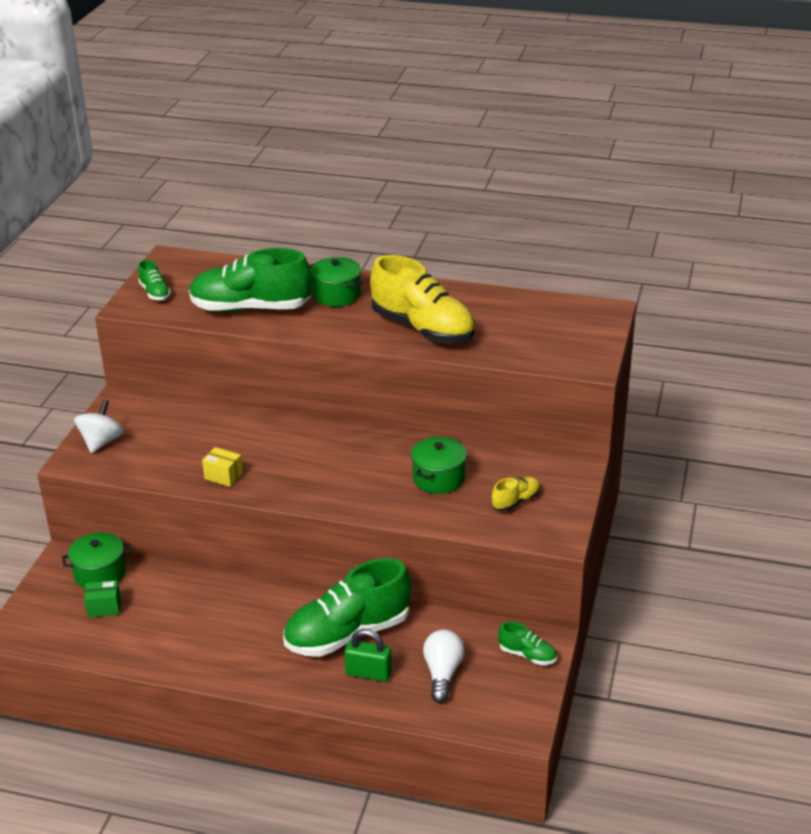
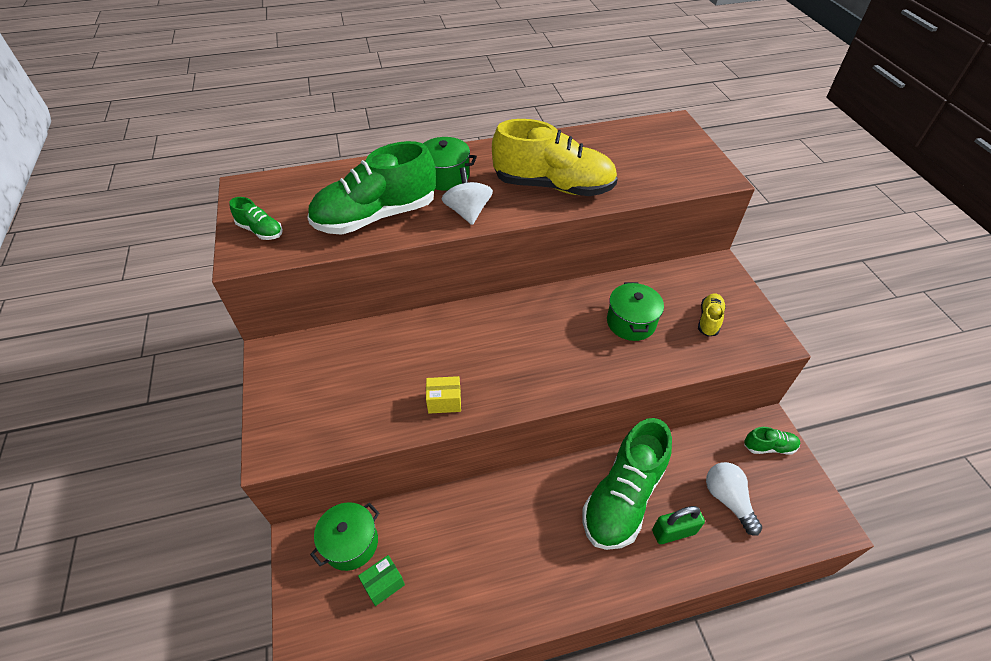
camera: 30 degrees left, 15 degrees up
white spinning top [74,400,124,453] -> white spinning top moved to [442,167,493,225]

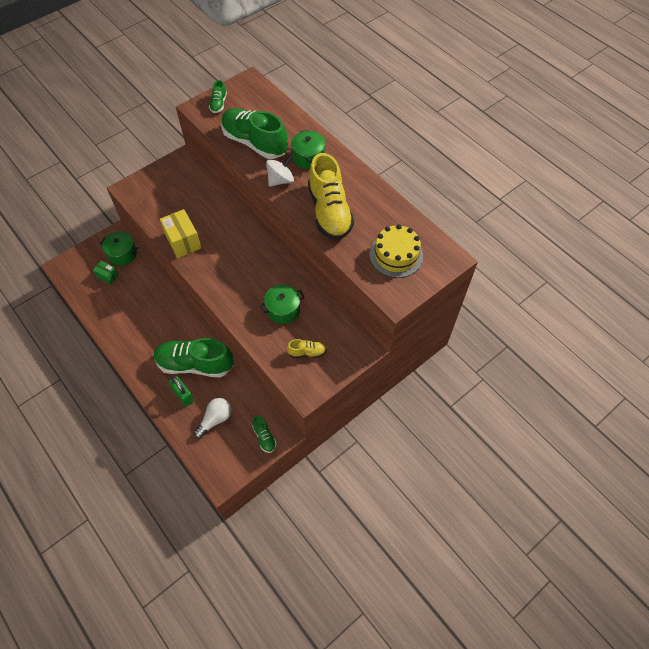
camera: 65 degrees right, 10 degrees up
yellow box [426,376,461,414] -> yellow box [160,209,201,258], size x1.78
none -> yellow cake [370,224,423,278]

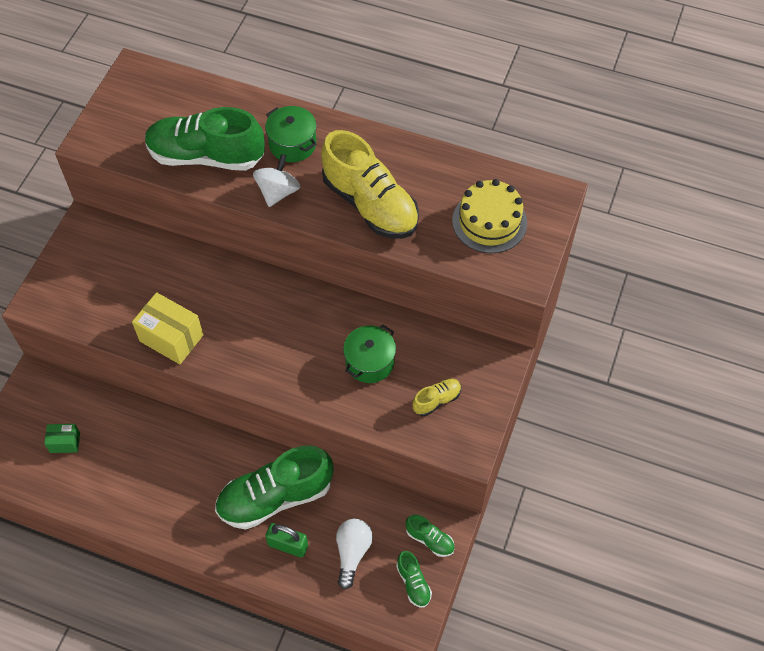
camera: 30 degrees left, 0 degrees up
green pot [100,232,138,266] -> none
green shoe [209,80,227,113] -> green shoe moved to [396,551,432,608]

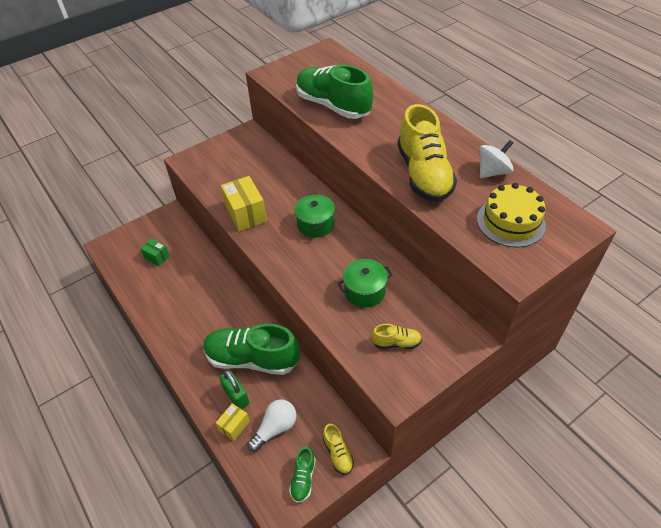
camera: 35 degrees right, 10 degrees down
white spinning top [253,154,300,207] -> white spinning top moved to [479,140,514,178]
green pot [265,106,316,162] -> green pot moved to [295,194,335,238]
green shoe [405,515,455,557] -> yellow shoe [323,423,354,475]
none -> yellow box [216,403,250,441]

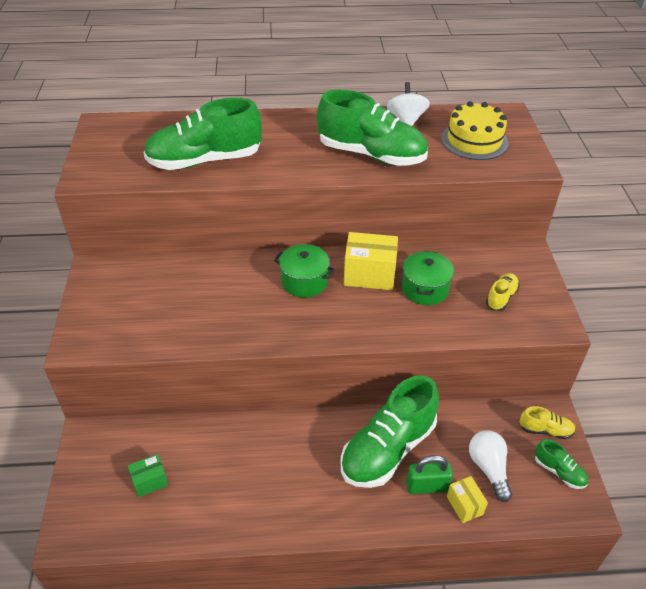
camera: 60 degrees left, 5 degrees down
yellow box [221,176,267,231] -> yellow box moved to [344,232,398,290]
yellow shoe [397,104,457,202] -> green shoe [317,90,428,166]

